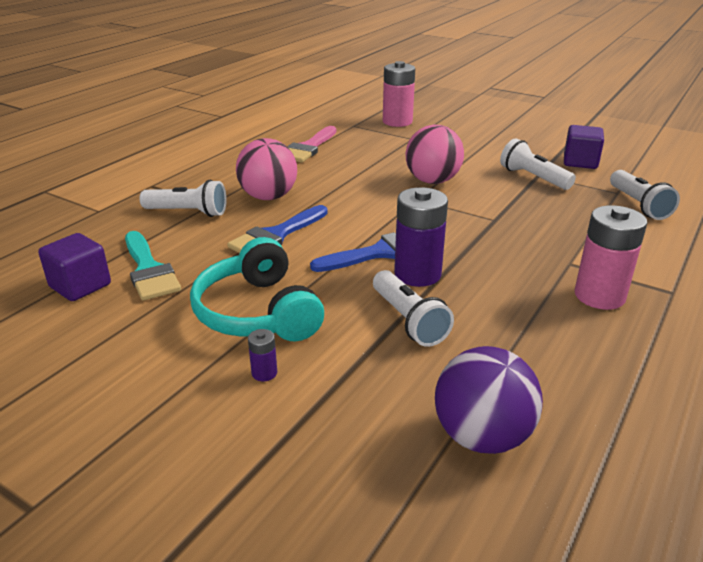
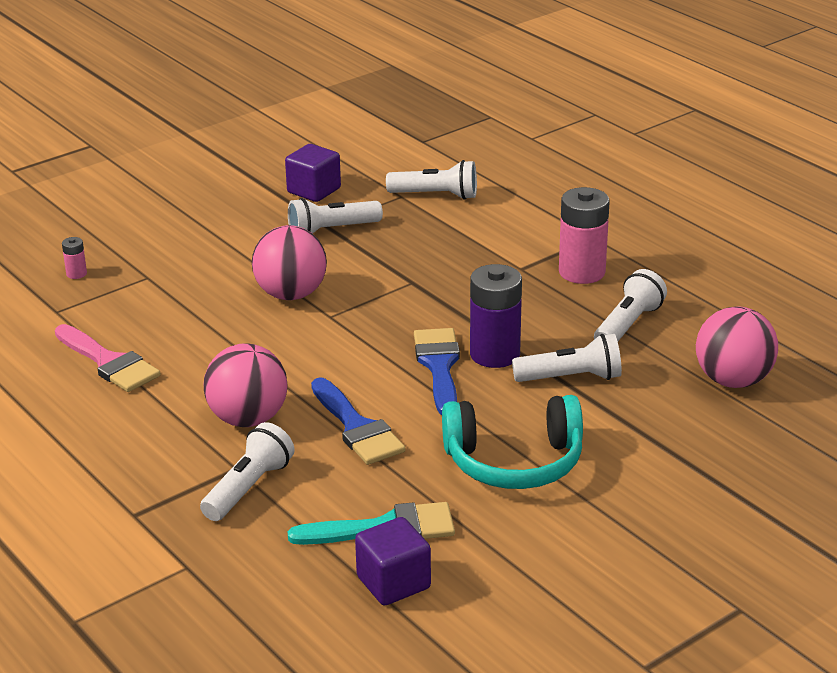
camera: 70 degrees left, 0 degrees up
purple battery [248,329,277,381] -> none
pink battery [383,61,415,127] -> pink battery [62,237,87,279], size x0.44
purple ball [435,346,543,454] -> pink ball [696,306,778,388]
none -> white flashlight [594,269,667,341]

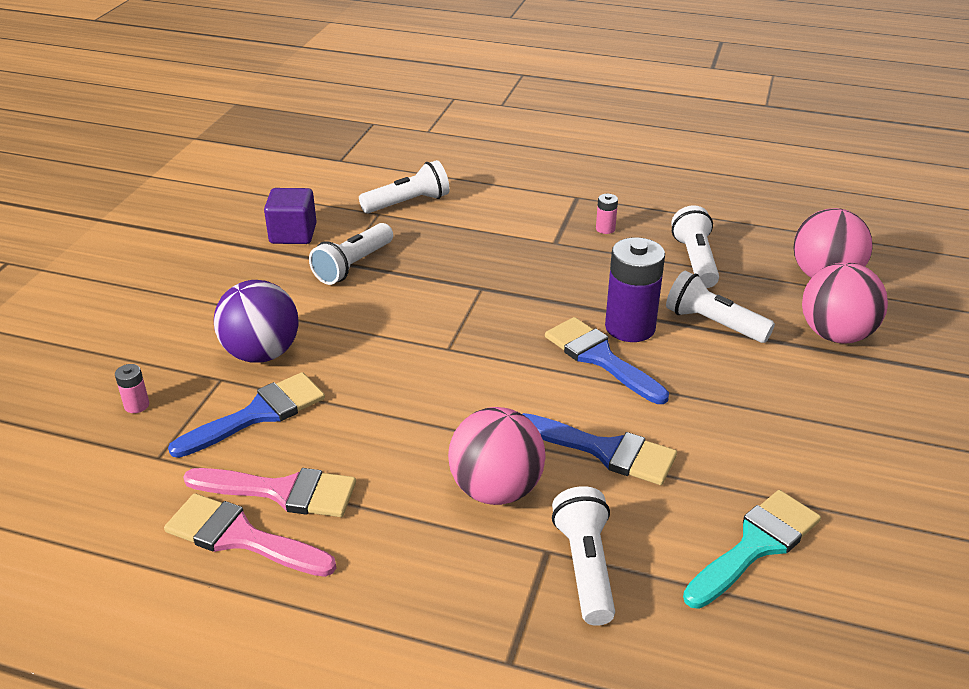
camera: 35 degrees left, 5 degrees up
pink ball [252,225,327,300] -> pink ball moved to [802,262,888,344]
purple cube [355,517,431,605] -> none
turquoise headphones [442,395,583,489] -> none
white flashlight [512,334,622,382] -> white flashlight turned 105 degrees counterclockwise [666,271,775,343]
pink battery [559,187,610,284] -> pink battery [596,194,618,234], size x0.44
none -> pink brush [164,493,336,577]
none -> blue brush [168,372,325,458]
none -> purple ball [214,280,299,363]

